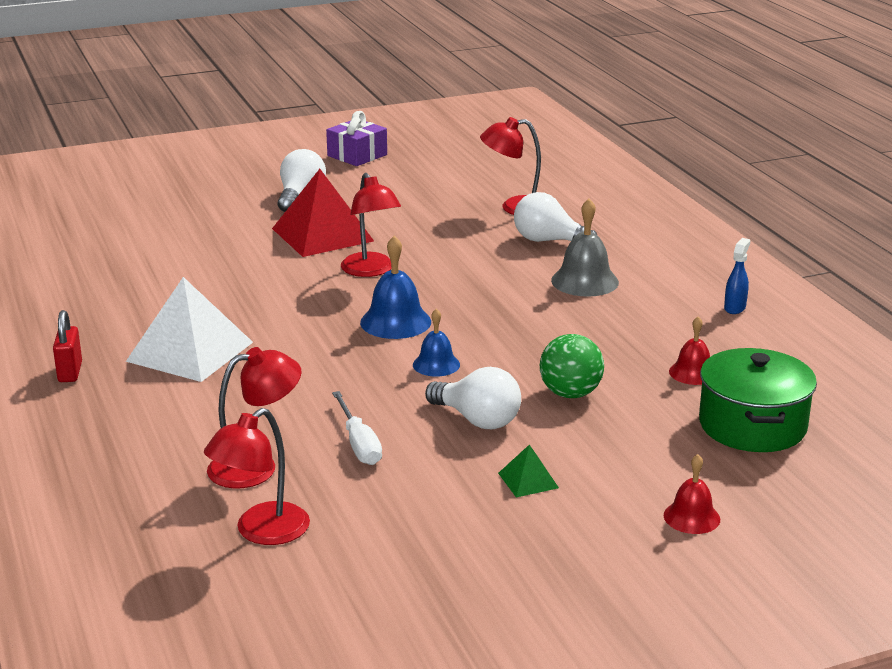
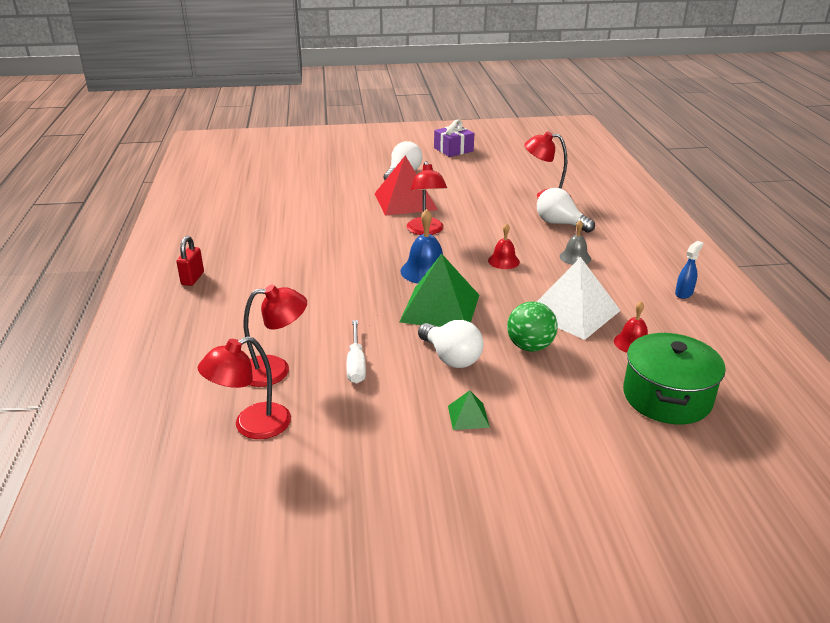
camera: 15 degrees right, 5 degrees up
white pyramid [126,277,253,382] -> white pyramid moved to [537,257,621,340]
blue bell [413,309,460,377] -> green pyramid [399,253,479,327]
grey bell [551,199,619,297] -> grey bell [559,220,591,265], size x0.63
red bell [664,454,720,534] -> red bell moved to [488,223,520,269]

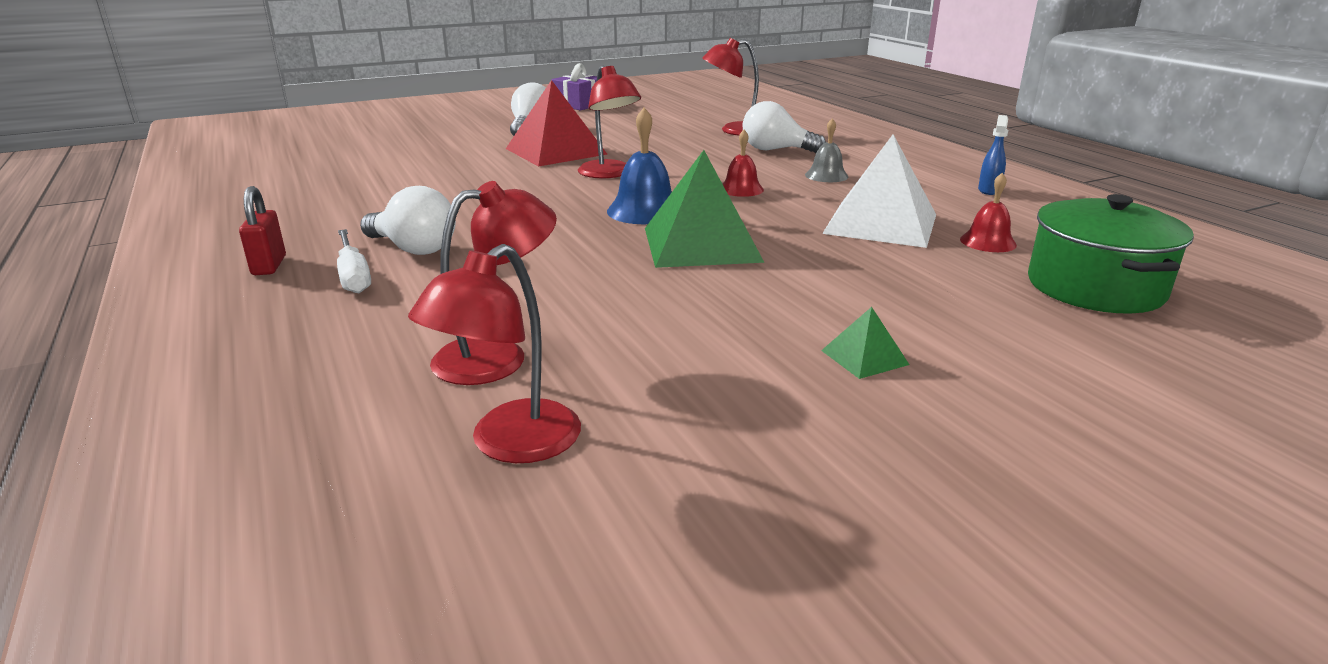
camera: 20 degrees left, 5 degrees down
white screwdriver [346,320,366,383] -> white screwdriver moved to [337,229,371,293]
white light bulb [418,320,484,368] -> white light bulb moved to [360,186,456,255]
green ball [507,302,558,352] -> none

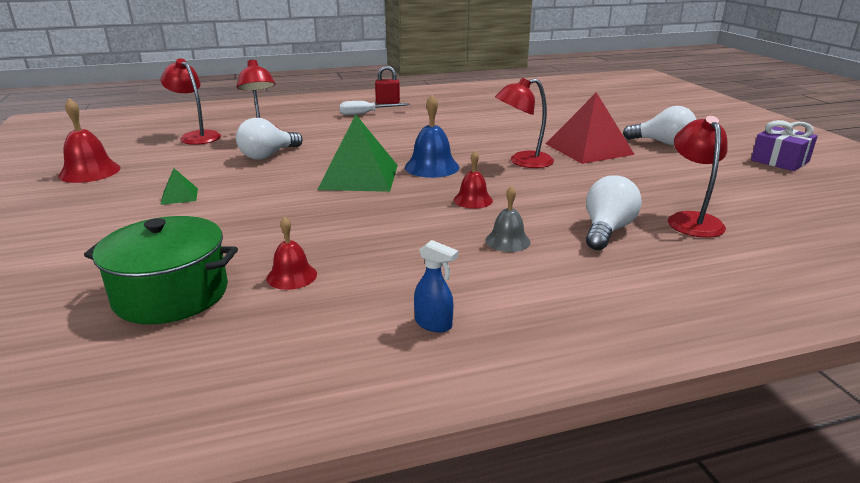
camera: 100 degrees right, 0 degrees up
white light bulb [360,186,456,255] -> white light bulb moved to [236,118,303,160]
white pyramid [822,134,936,248] -> none
none -> red bell [58,98,121,183]

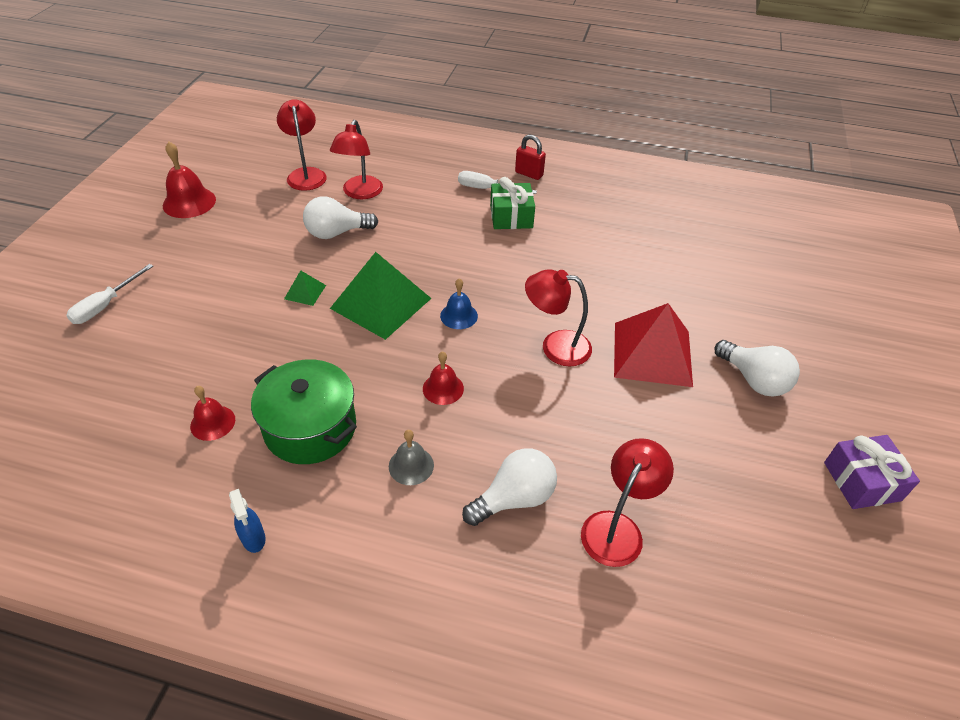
camera: 30 degrees right, 20 degrees up
green pot [84,216,238,324] -> green pot moved to [251,359,357,464]
green pyramid [160,168,198,205] -> green pyramid moved to [284,270,326,306]
blue bell [405,95,459,178] -> blue bell [440,278,478,329], size x0.63
none -> white screwdriver [66,264,153,324]
none -> green gift [490,177,535,229]

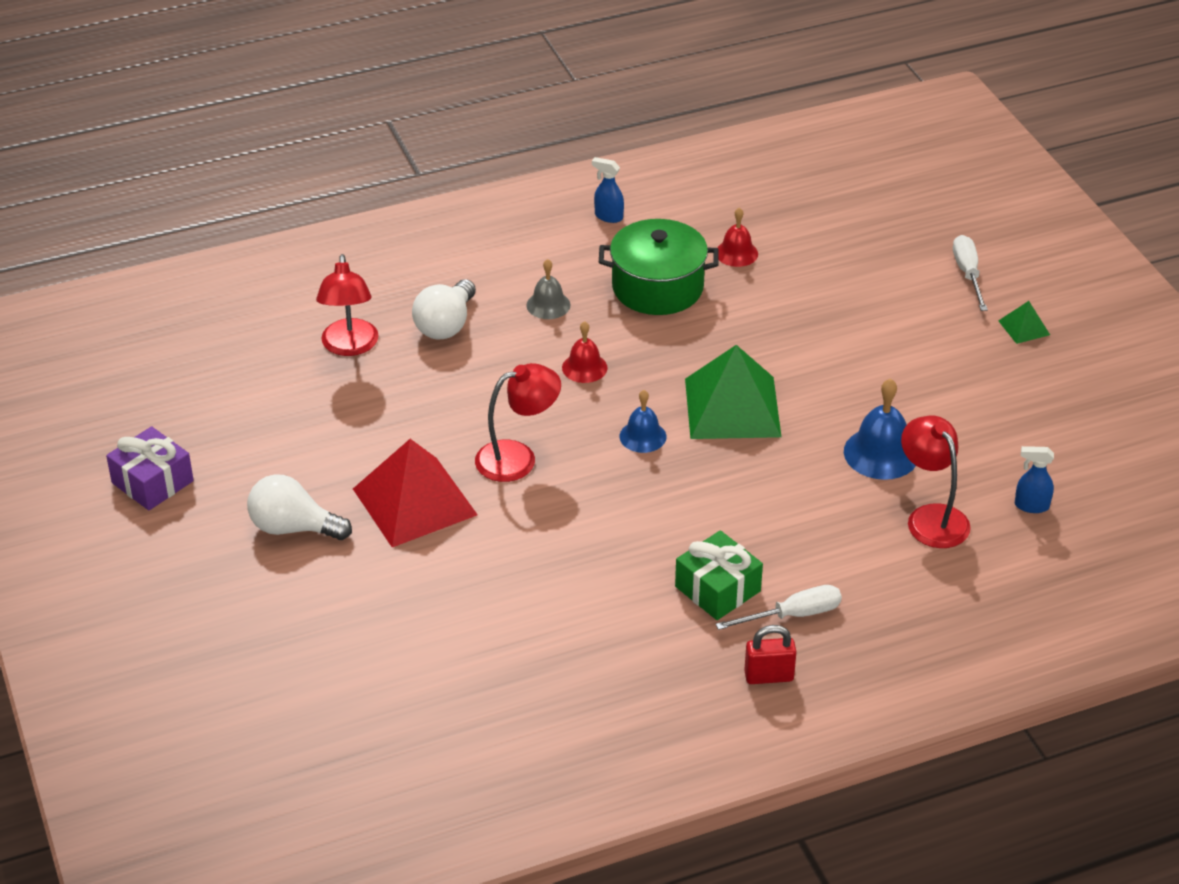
camera: 145 degrees right, 5 degrees down
red bell [163,142,216,218] -> none
red lamp [277,100,327,191] -> blue spray bottle [1015,446,1054,513]
green pyramid [284,270,326,306] -> green pyramid moved to [998,301,1050,344]
white light bulb [303,196,378,239] -> blue bell [844,378,916,480]

